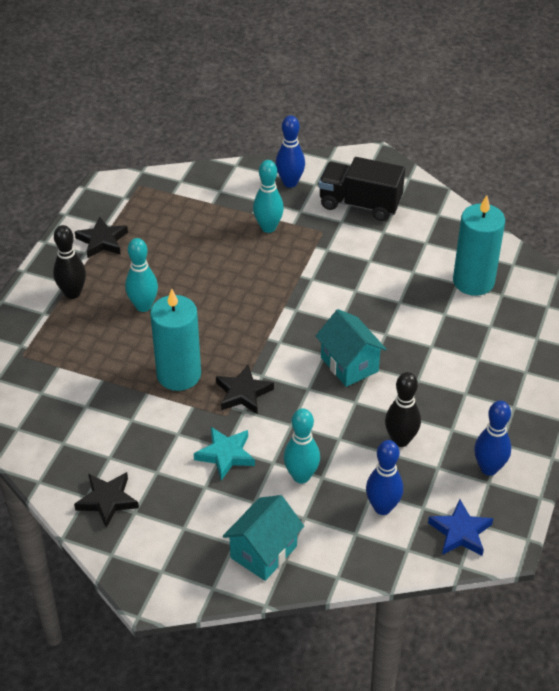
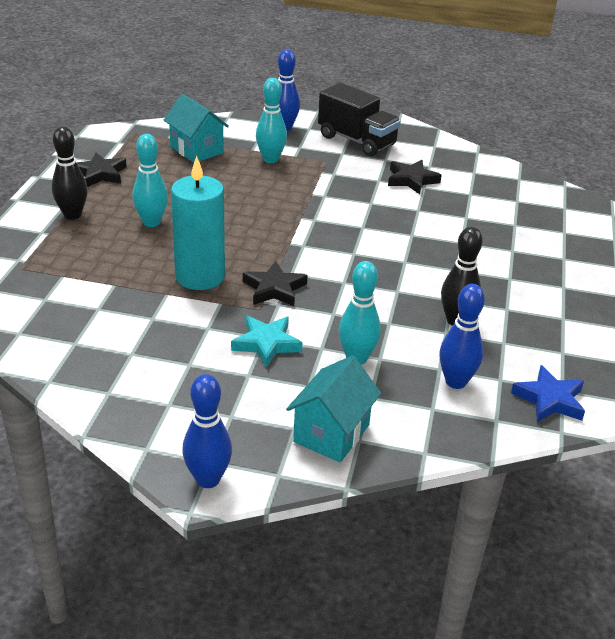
camera: 10 degrees left, 10 degrees down
black star [74,472,139,528] -> black star moved to [388,160,441,194]
turquoise house [316,309,387,387] -> turquoise house moved to [164,94,229,163]
black truck [319,157,405,221] -> black truck turned 150 degrees counterclockwise [318,83,401,156]
turquoise candle [453,195,505,296] -> none
blue bowling pin [474,401,511,476] -> blue bowling pin moved to [182,374,232,488]

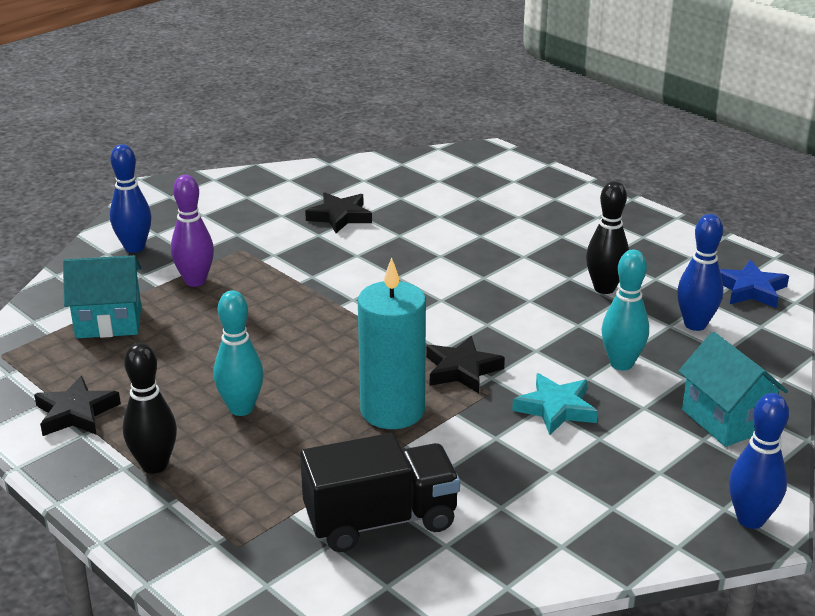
camera: 55 degrees left, 5 degrees down
turquoise bowling pin [256,78,287,163] -> purple bowling pin [171,175,214,287]
black truck [318,83,401,156] -> black truck moved to [300,433,460,552]

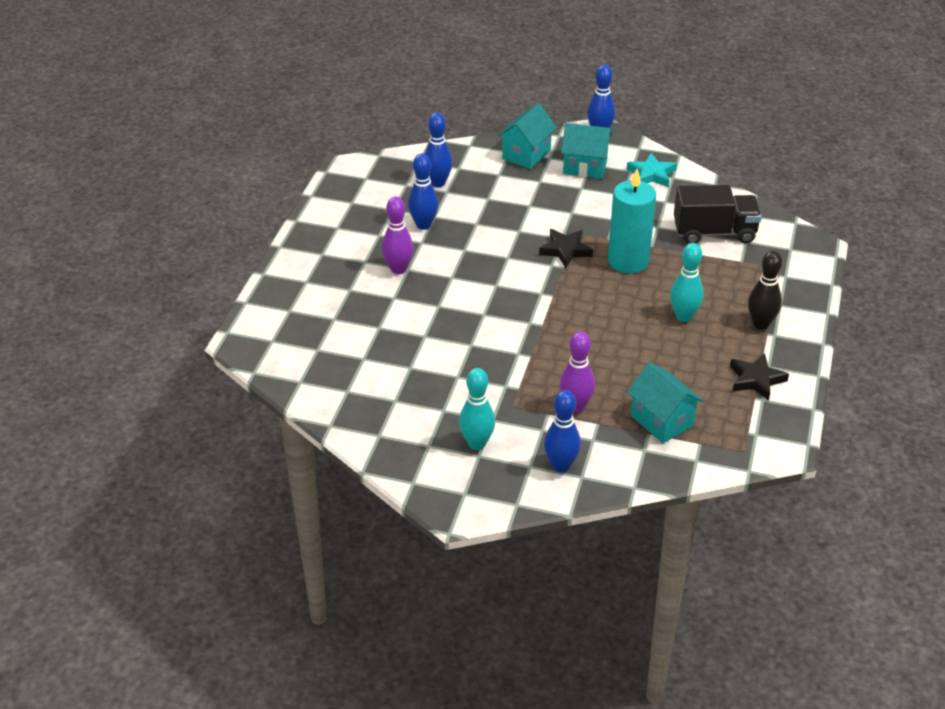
camera: 120 degrees left, 10 degrees up
black truck [300,433,460,552] -> black truck turned 135 degrees clockwise [674,185,762,244]
black star [305,192,372,233] -> none
turquoise star [512,373,598,435] -> turquoise star moved to [627,153,677,187]
black bowling pin [586,181,629,294] -> blue bowling pin [408,153,439,230]
turquoise bowling pin [601,250,649,370] -> turquoise bowling pin moved to [459,368,495,450]
blue star [720,260,789,308] -> none
none -> purple bowling pin [382,197,413,274]
none -> turquoise house [561,123,612,179]

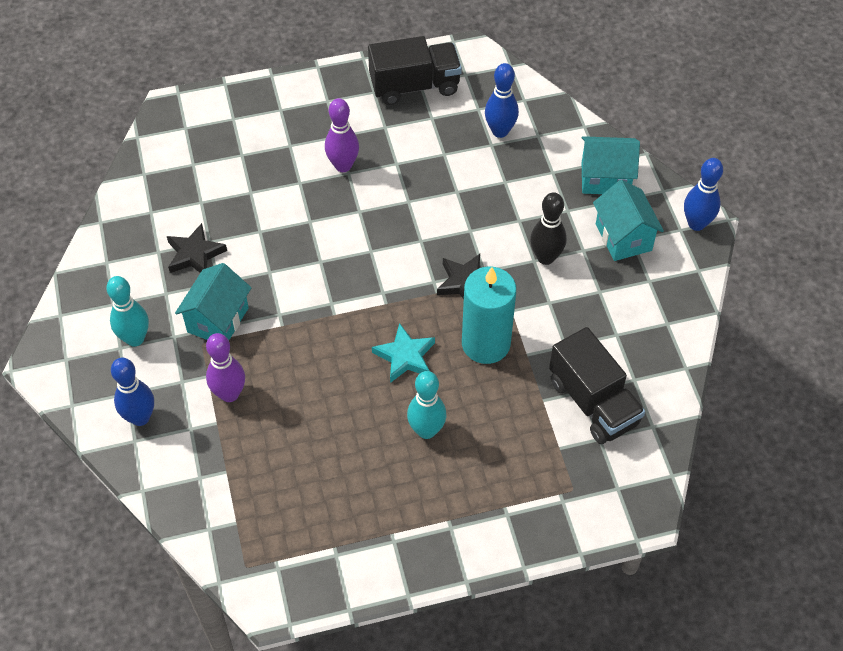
camera: 60 degrees right, 15 degrees up
blue bowling pin [408,153,439,230] -> none
turquoise star [627,153,677,187] -> turquoise star moved to [372,323,435,383]
turquoise house [627,362,704,443] -> turquoise house moved to [175,263,251,340]
black star [730,353,789,401] -> black star moved to [167,223,227,273]
black bowling pin [748,251,782,330] -> black bowling pin moved to [530,192,567,265]
none -> black truck [368,36,462,105]

